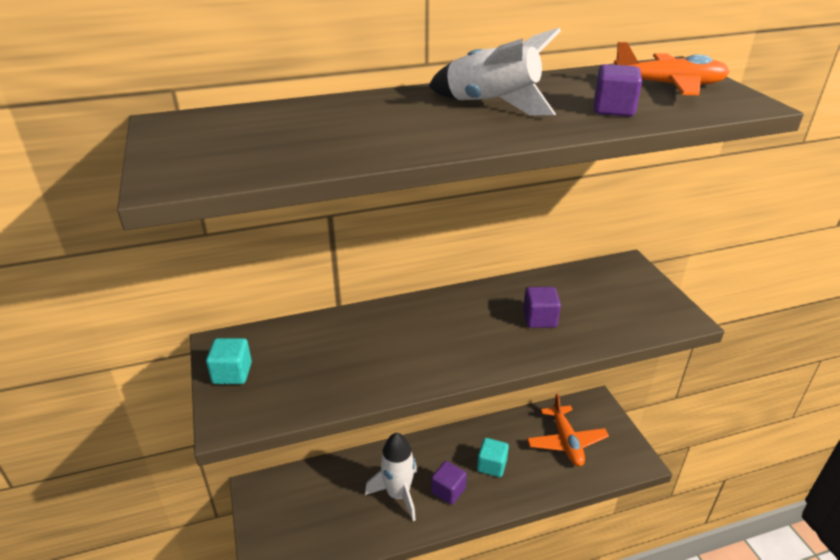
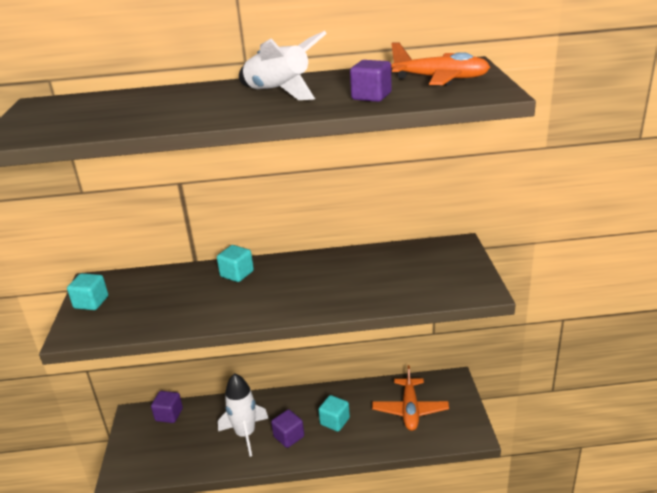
camera: 15 degrees right, 5 degrees down
purple cube [523,287,561,328] -> purple cube moved to [151,391,183,423]
none -> turquoise cube [217,245,254,282]

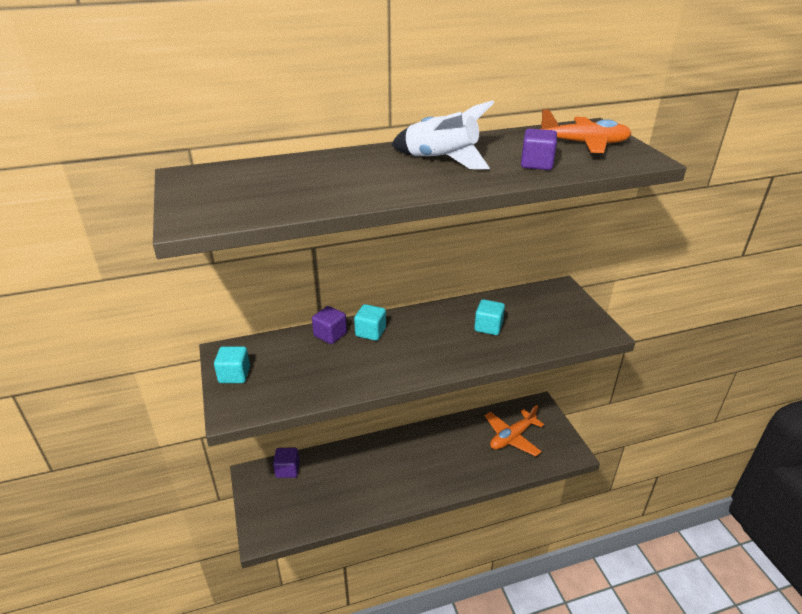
camera: 15 degrees left, 5 degrees up
white rocket [218,373,269,457] -> none
purple cube [271,409,304,448] -> purple cube moved to [312,306,347,344]
turquoise cube [318,395,350,432] -> turquoise cube moved to [474,299,505,335]
orange plane [372,365,449,431] -> orange plane turned 60 degrees clockwise [485,405,544,456]

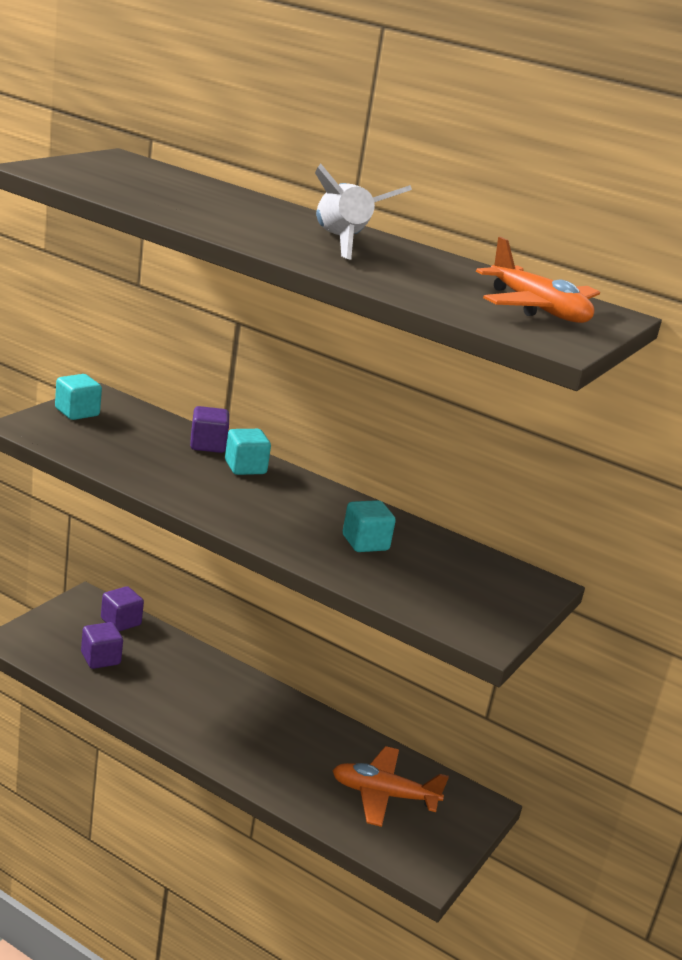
camera: 45 degrees right, 10 degrees down
purple cube [521,129,557,170] -> purple cube moved to [81,622,123,669]

